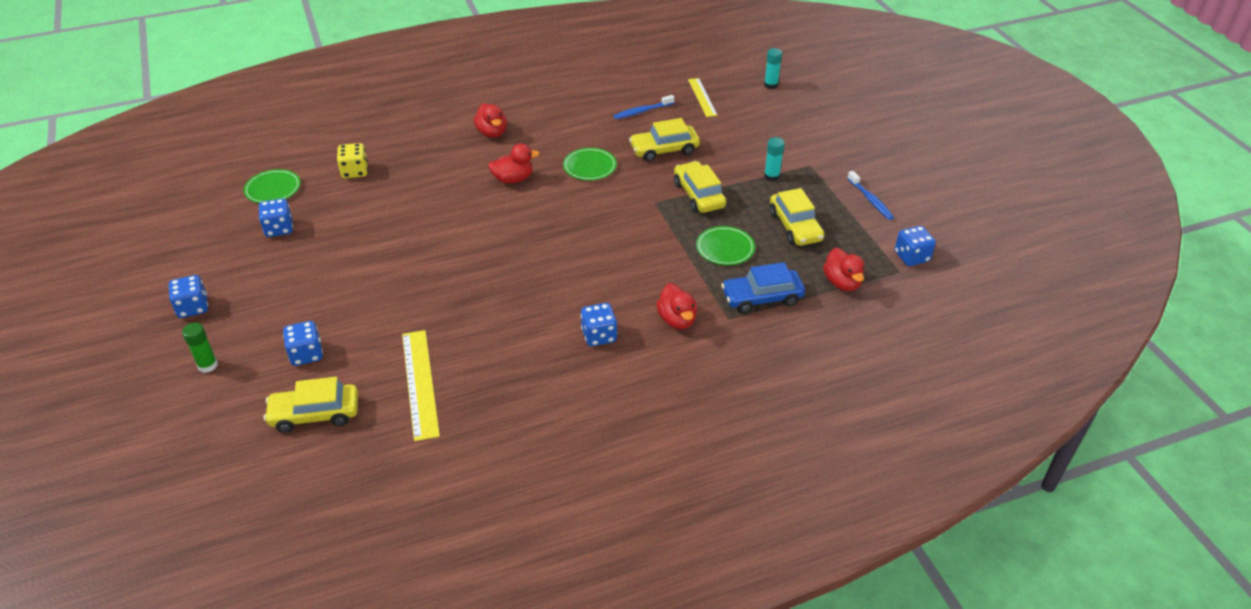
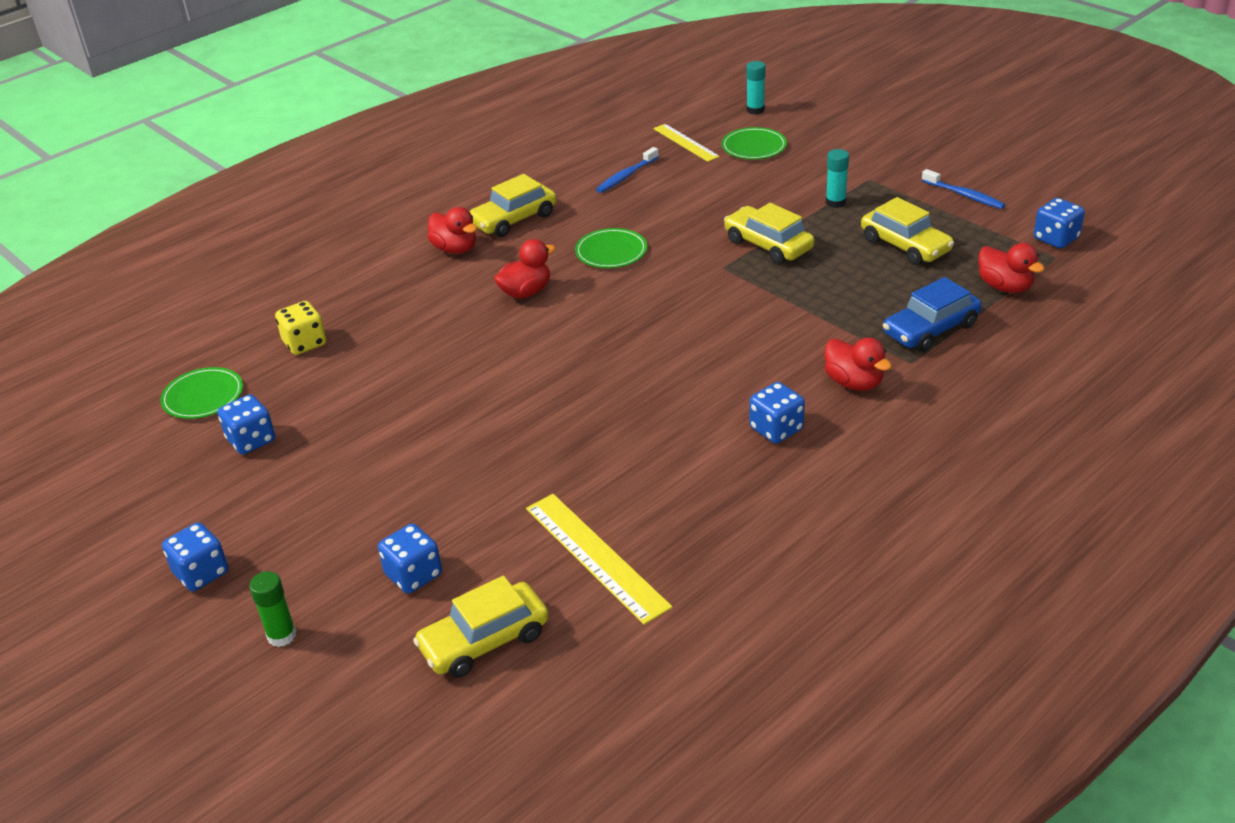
camera: 20 degrees left, 5 degrees down
yellow car [629,118,700,162] -> yellow car moved to [469,174,557,237]
green plate [696,226,755,265] -> green plate moved to [721,127,787,159]

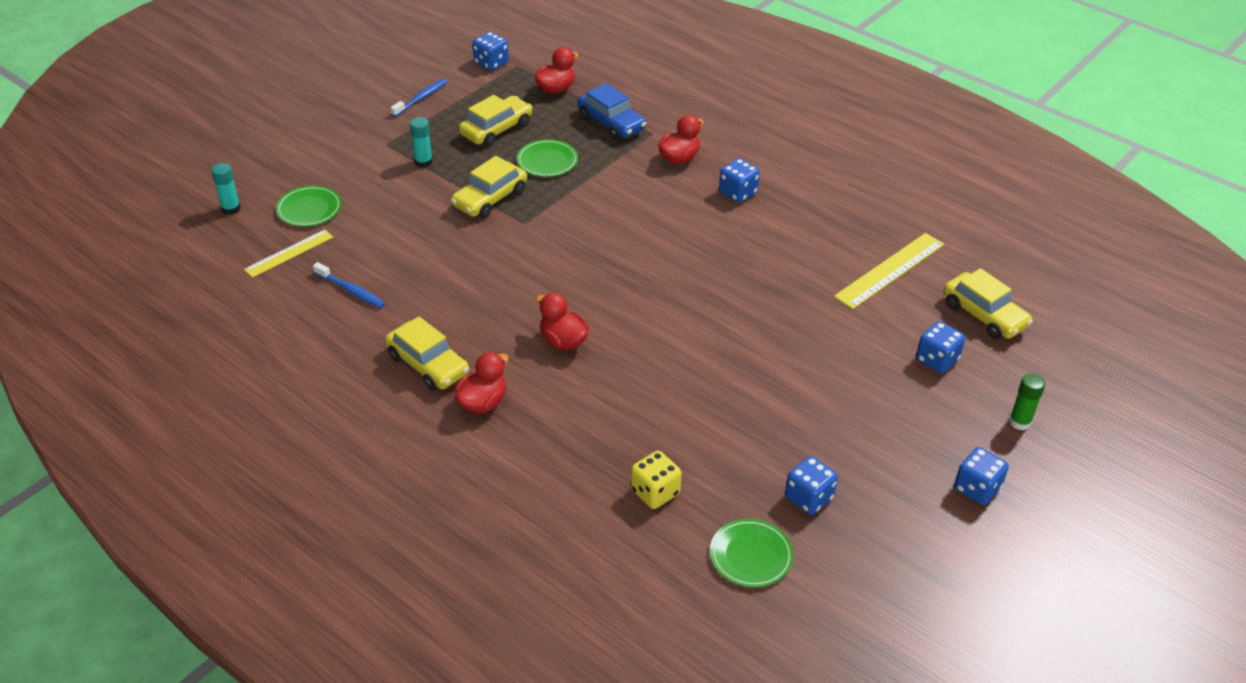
camera: 100 degrees left, 5 degrees up
green plate [575,228,647,268] -> green plate moved to [517,139,578,177]

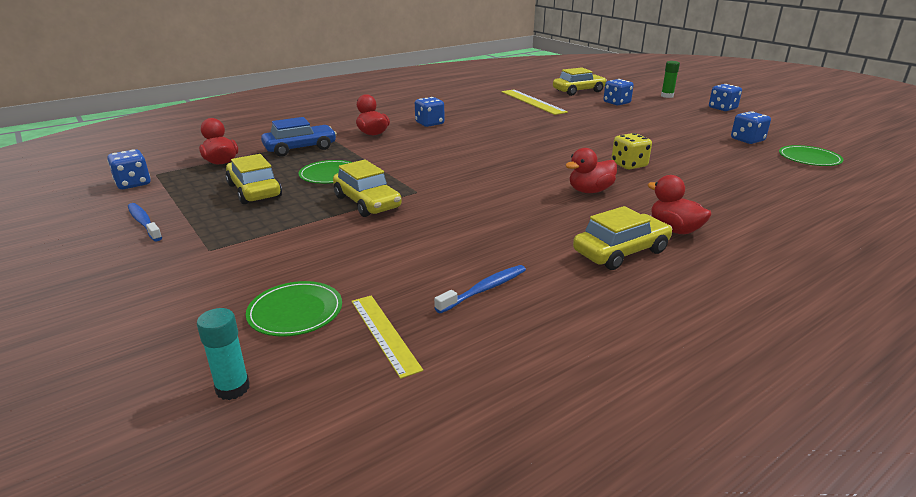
camera: 75 degrees left, 15 degrees down
turquoise glue stick [410,117,433,168] -> none
yellow dice [631,451,682,509] -> yellow dice moved to [611,133,652,170]

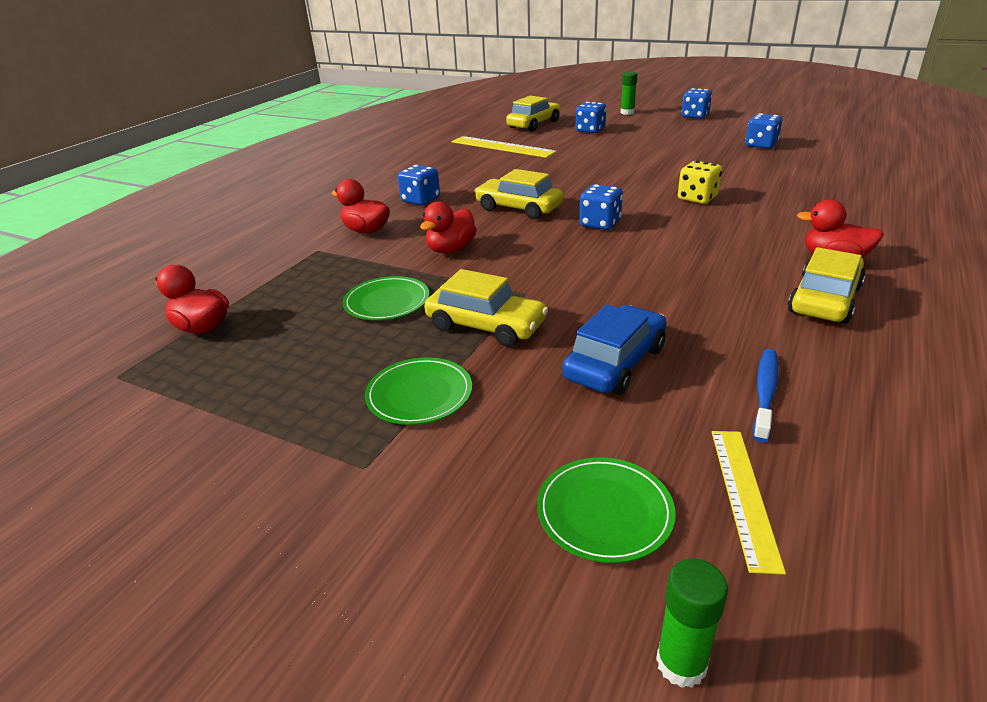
camera: 25 degrees left, 5 degrees up
blue dice [107,149,151,189] -> blue dice moved to [579,184,623,230]
blue toothbrush [128,203,162,241] -> none
turquoise glue stick [197,308,250,400] -> green glue stick [656,559,728,688]
yellow car [225,154,282,204] -> yellow car moved to [475,169,563,219]
blue car [261,117,337,157] -> blue car moved to [562,304,667,395]
yellow ruler [351,295,423,379] -> yellow ruler turned 60 degrees clockwise [712,431,786,575]
red duck [565,148,617,193] -> red duck moved to [420,201,477,254]
green plate [779,145,844,166] -> green plate moved to [365,357,472,425]

